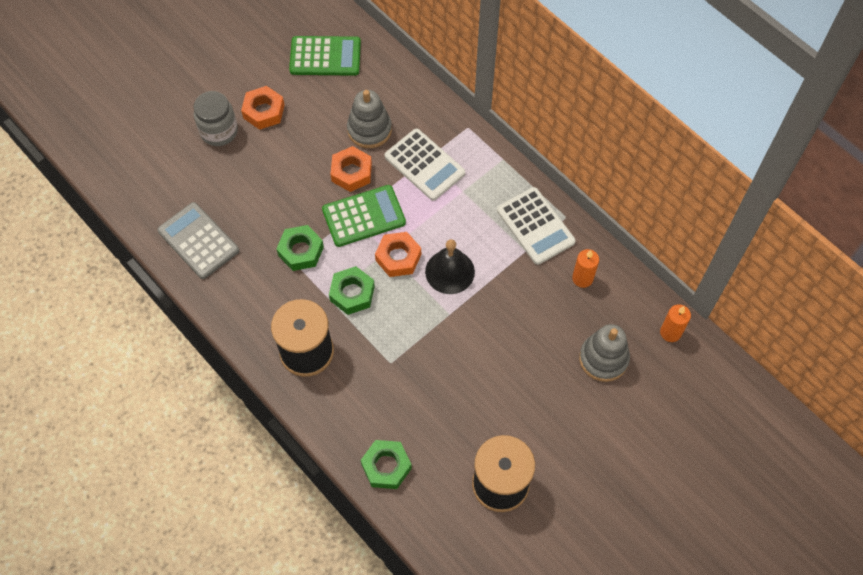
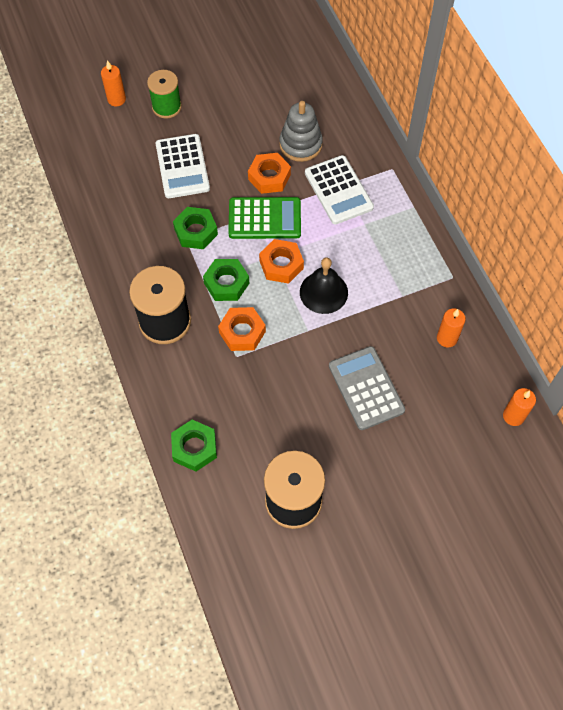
camera: 20 degrees right, 0 degrees up
grey calculator [157,202,239,279] -> grey calculator moved to [329,346,405,430]
grey jar [194,91,238,146] -> green spool [147,70,182,119]
orange nut [241,86,285,130] -> orange nut moved to [218,307,266,351]
green calculator [289,36,361,76] -> none
white calculator [497,187,576,265] -> white calculator moved to [156,134,210,198]
grey stacking toy [579,324,630,382] -> none
none -> orange candle [101,60,126,106]

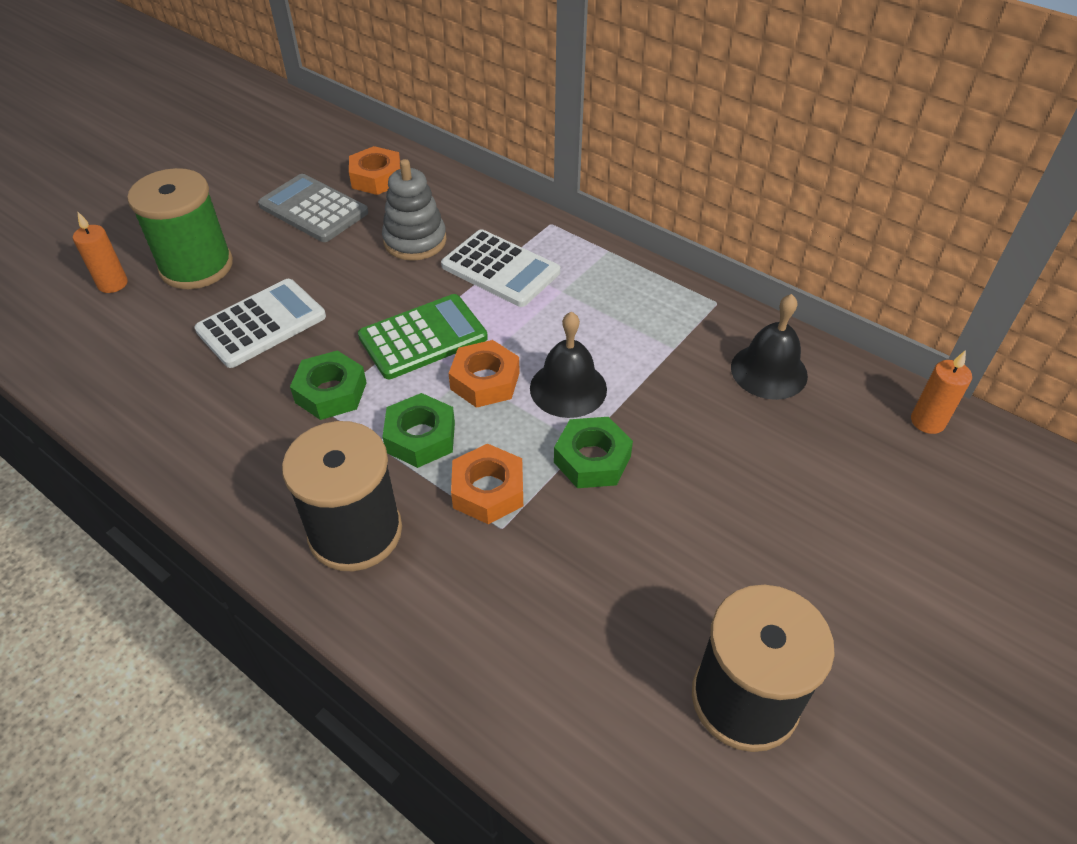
camera: 30 degrees left, 15 degrees down
green spool [147,70,182,119] -> green spool [127,168,233,289], size x1.56
white calculator [156,134,210,198] -> white calculator turned 90 degrees counterclockwise [194,279,326,368]
green nut [171,420,217,472] -> green nut moved to [554,417,633,488]
orange nut [248,153,291,194] -> orange nut moved to [349,146,400,195]
grey calculator [329,346,405,430] -> grey calculator moved to [258,174,368,242]
orange candle [437,308,466,347] -> black bell [731,294,808,400]

